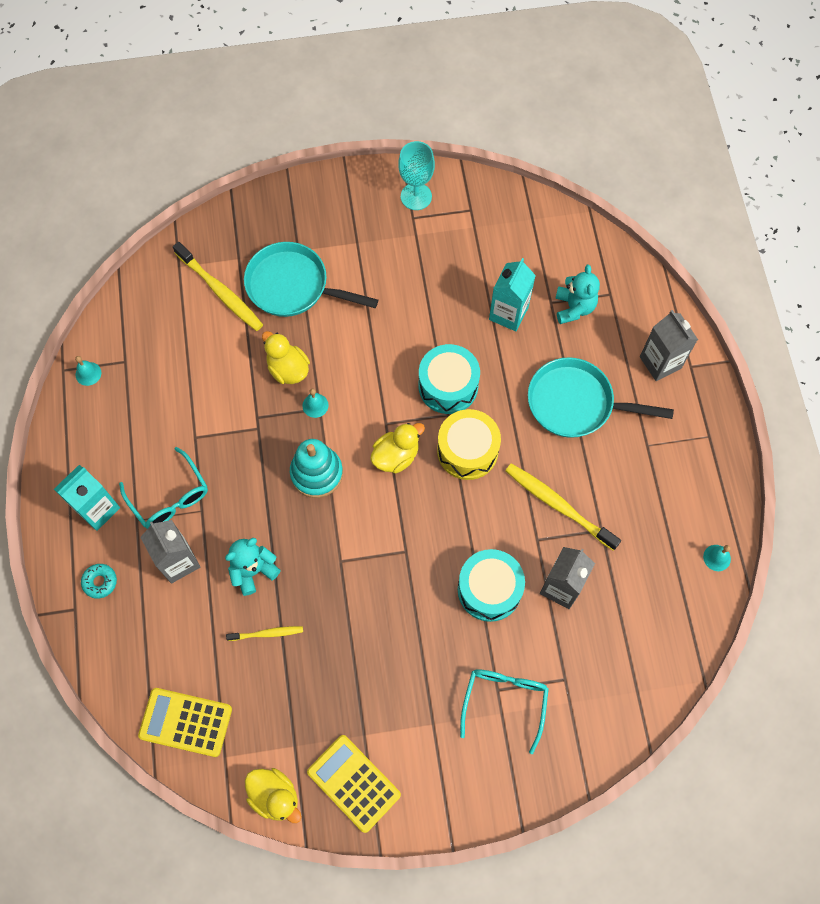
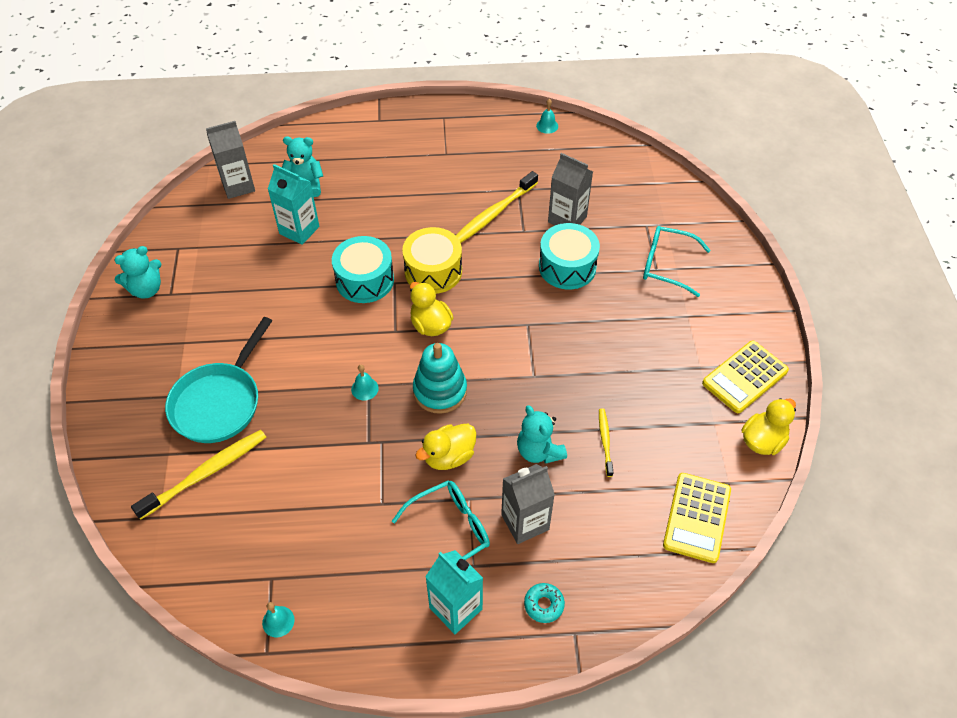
camera: 85 degrees left, 15 degrees down
yellow duck [262,331,310,384] -> yellow duck moved to [415,424,476,470]
turquoise goblet [398,141,435,210] -> turquoise teddy bear [114,246,161,298]
turquoise pan [528,357,674,438] -> none
grey carton [640,310,698,381] -> grey carton moved to [206,121,255,199]

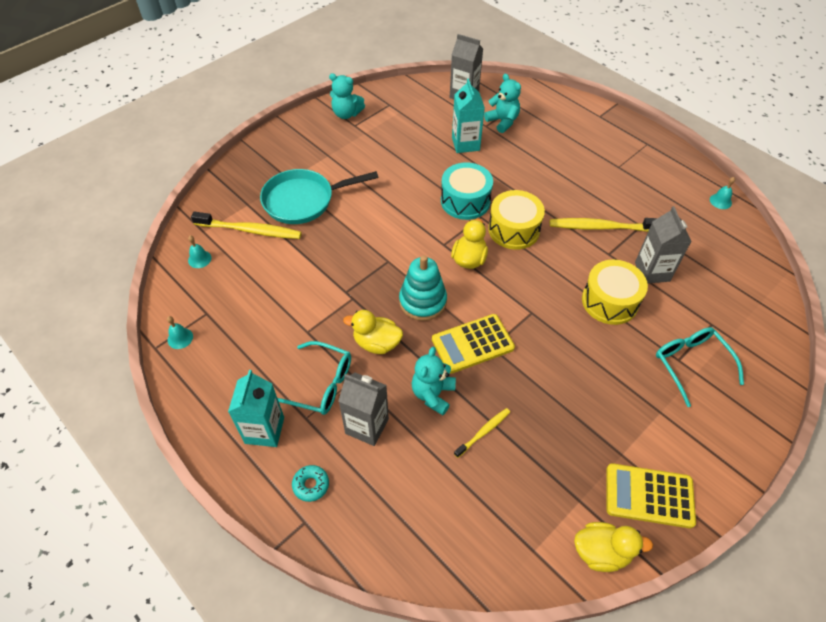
camera: 50 degrees right, 0 degrees up
turquoise bell [351,365,379,400] -> turquoise bell moved to [188,236,211,268]
turquoise drum [539,223,600,289] -> yellow drum [582,260,648,325]
yellow calculator [663,473,731,563] -> yellow calculator moved to [432,314,515,374]

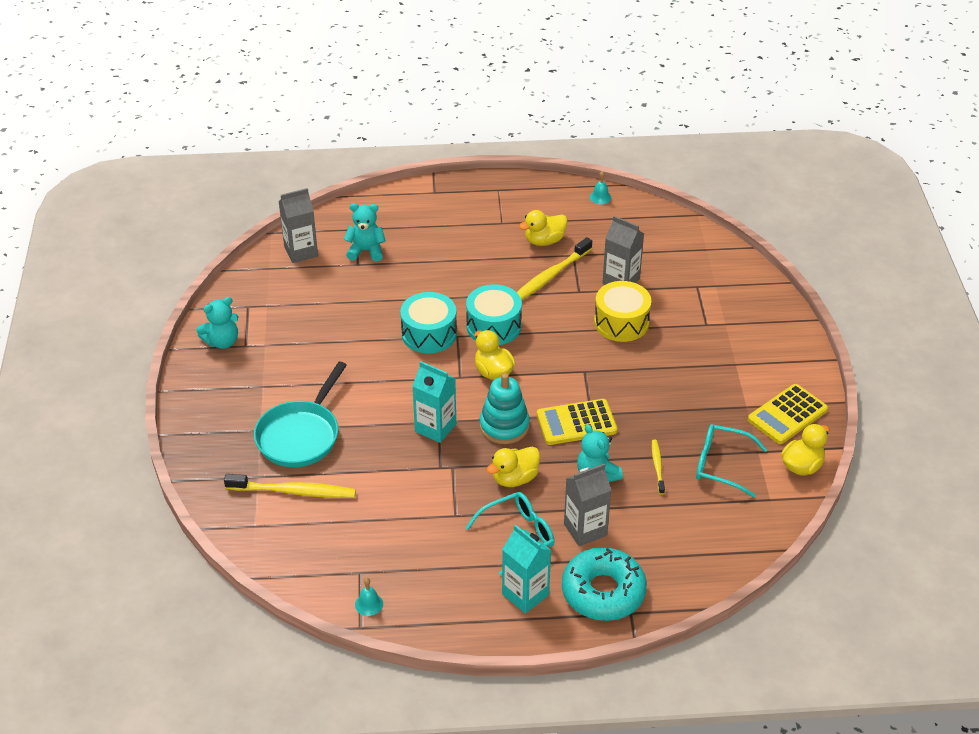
camera: 50 degrees left, 10 degrees down
turquoise bell [188,236,211,268] -> none
yellow toothbrush [191,212,302,239] -> yellow toothbrush turned 45 degrees clockwise [224,474,356,498]
turquoise donut [292,465,329,502] -> turquoise donut [562,547,647,621], size x2.37
yellow calculator [432,314,515,374] -> yellow calculator turned 60 degrees clockwise [537,399,617,445]
turquoise carton [452,79,485,153] -> turquoise carton moved to [412,361,456,443]
yellow drum [488,190,545,250] -> turquoise drum [466,284,522,345]
turquoise glasses [656,327,744,407] -> turquoise glasses moved to [696,424,767,498]
none -> yellow duck [519,210,568,246]

